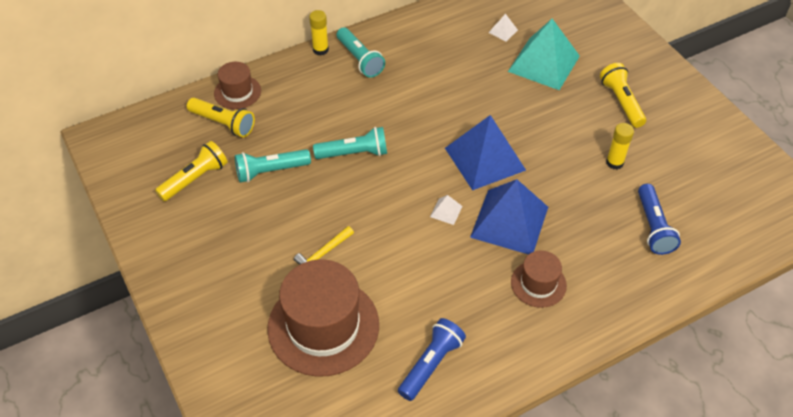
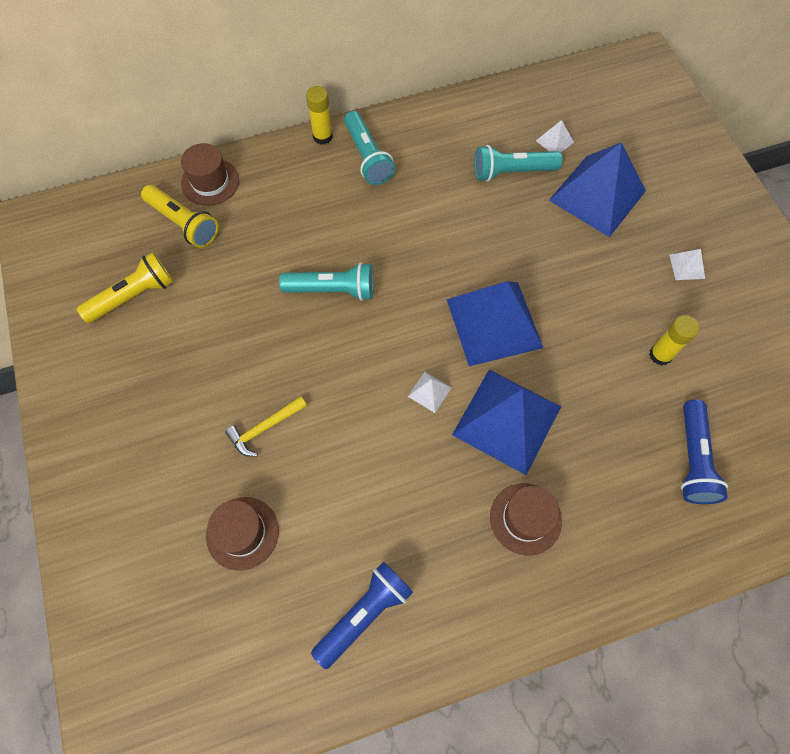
camera: 10 degrees right, 15 degrees up
turquoise flashlight [235,149,311,183] -> turquoise flashlight moved to [474,145,562,182]
brown hat [267,259,379,377] -> brown hat [206,497,279,571], size x0.51
turquoise pyramid [508,19,580,90] -> blue pyramid [549,142,646,237]
yellow flashlight [600,63,646,128] -> white pyramid [669,249,705,280]

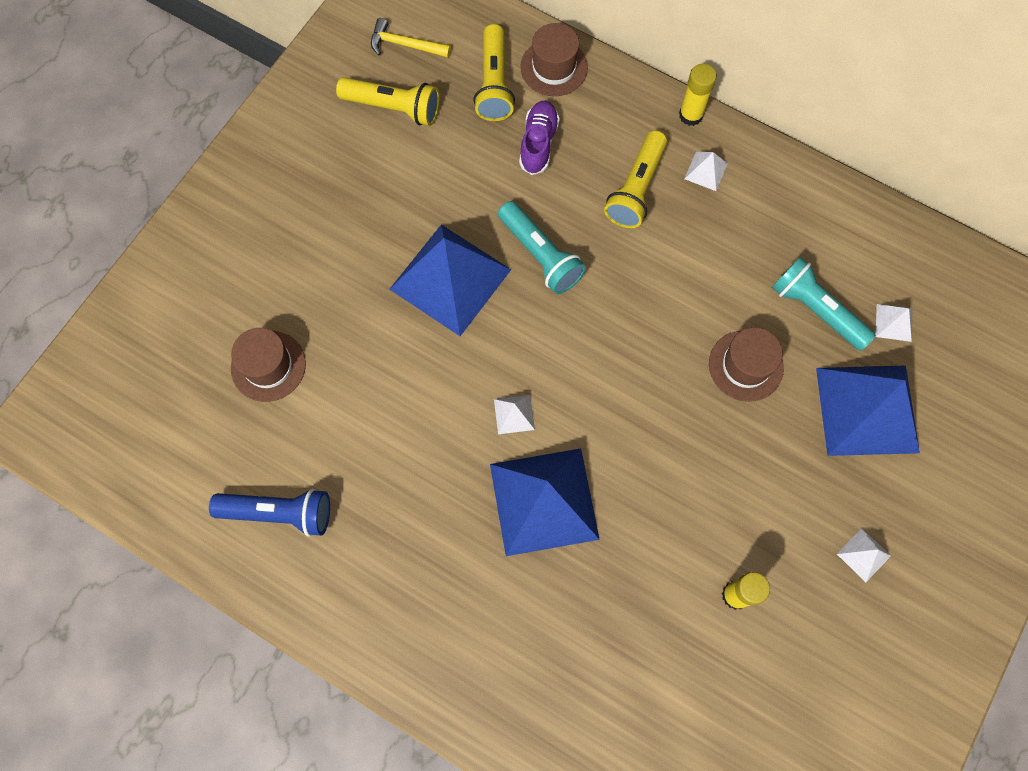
camera: 50 degrees right, 5 degrees up
yellow hammer [225,396,307,457] -> yellow hammer moved to [371,18,451,58]
turquoise flashlight [344,111,395,185] -> white pyramid [684,152,728,191]
blue pyramid [446,281,543,366] -> blue pyramid moved to [389,224,511,336]
brown hat [490,483,562,556] -> brown hat moved to [709,327,784,402]
blue flashlight [681,400,728,504] -> none
none -> purple shoe [519,101,560,175]
none -> yellow flashlight [604,130,667,228]

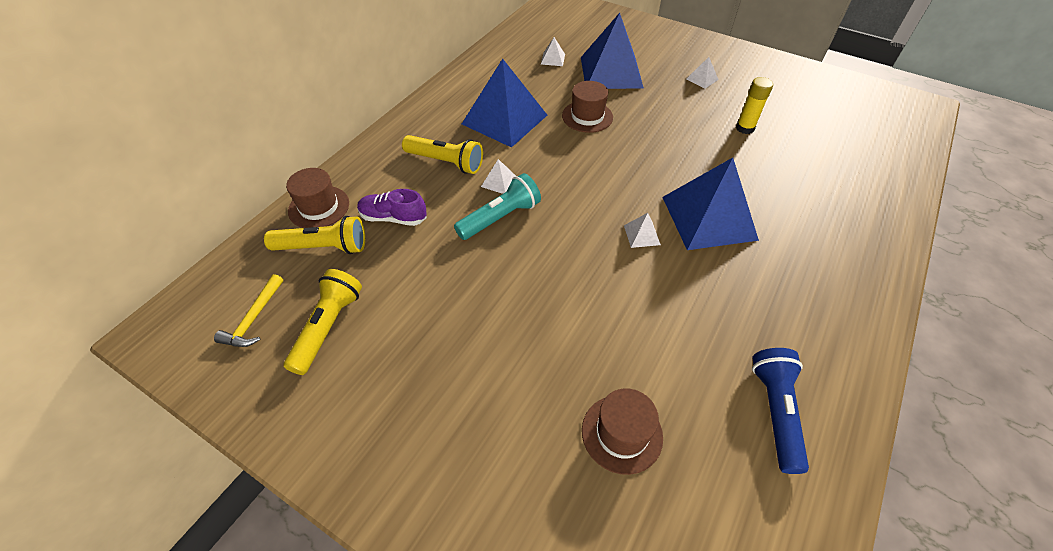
camera: 90 degrees left, 20 degrees down
blue pyramid [389,224,511,336] -> blue pyramid moved to [462,59,547,148]
yellow glue stick [679,64,717,126] -> none
white pyramid [684,152,728,191] -> white pyramid moved to [481,159,516,194]
turquoise flashlight [772,257,876,351] -> none

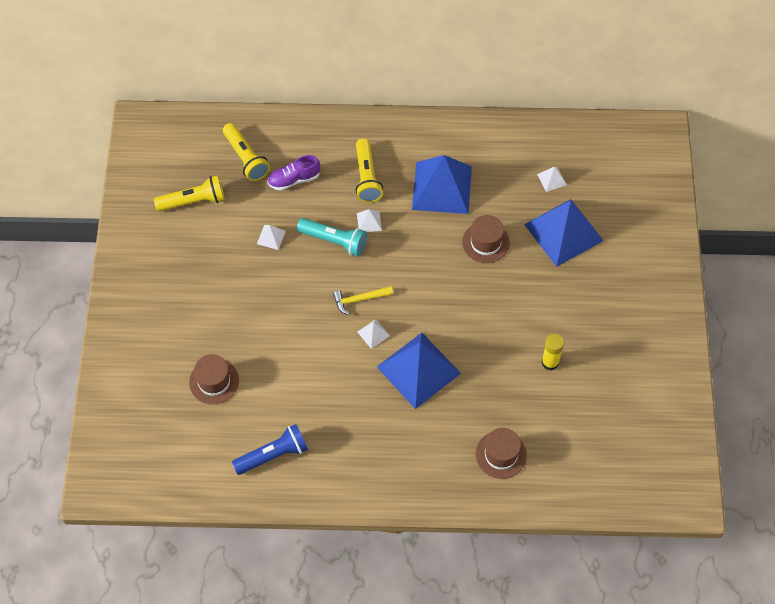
camera: 60 degrees right, 10 degrees up
yellow hammer [214,274,283,347] -> yellow hammer moved to [333,286,393,315]
brown hat [286,168,349,228] -> brown hat moved to [476,428,527,479]
purple shoe [357,189,427,226] -> purple shoe turned 90 degrees counterclockwise [268,155,320,191]
white pyramid [687,57,719,89] -> white pyramid moved to [257,225,286,250]

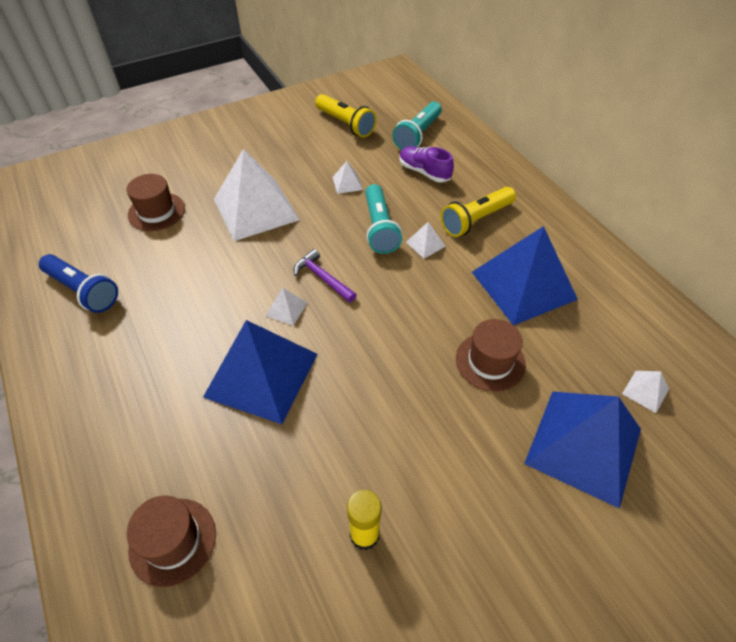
camera: 60 degrees right, 10 degrees down
yellow flashlight [223,123,270,181] -> turquoise flashlight [392,102,442,150]
yellow hammer [333,286,393,315] -> purple hammer [294,249,357,303]
none -> white pyramid [214,149,300,241]

